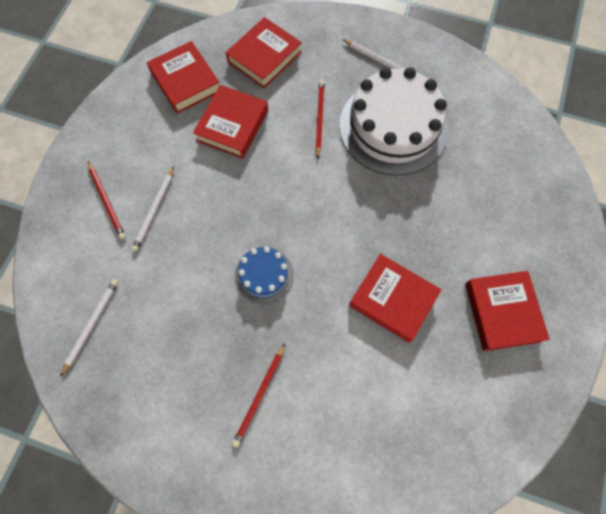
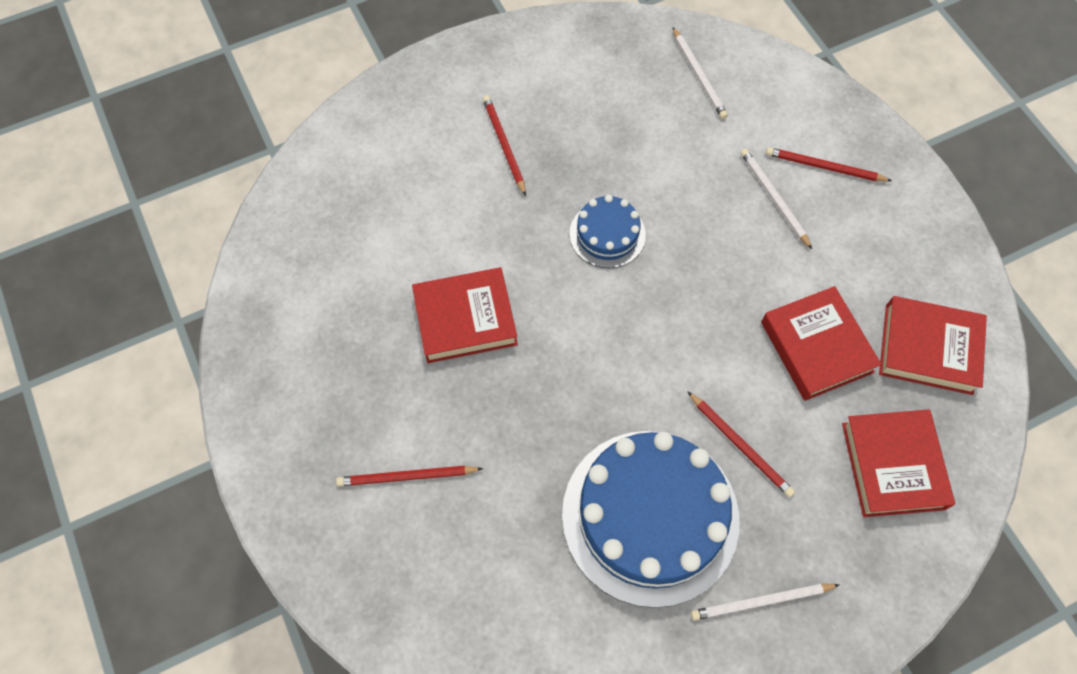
camera: 135 degrees right, 5 degrees down
white cake [339,67,448,176] -> blue cake [562,431,740,608]
red book [465,271,550,351] -> none
none -> red pencil [336,466,483,486]

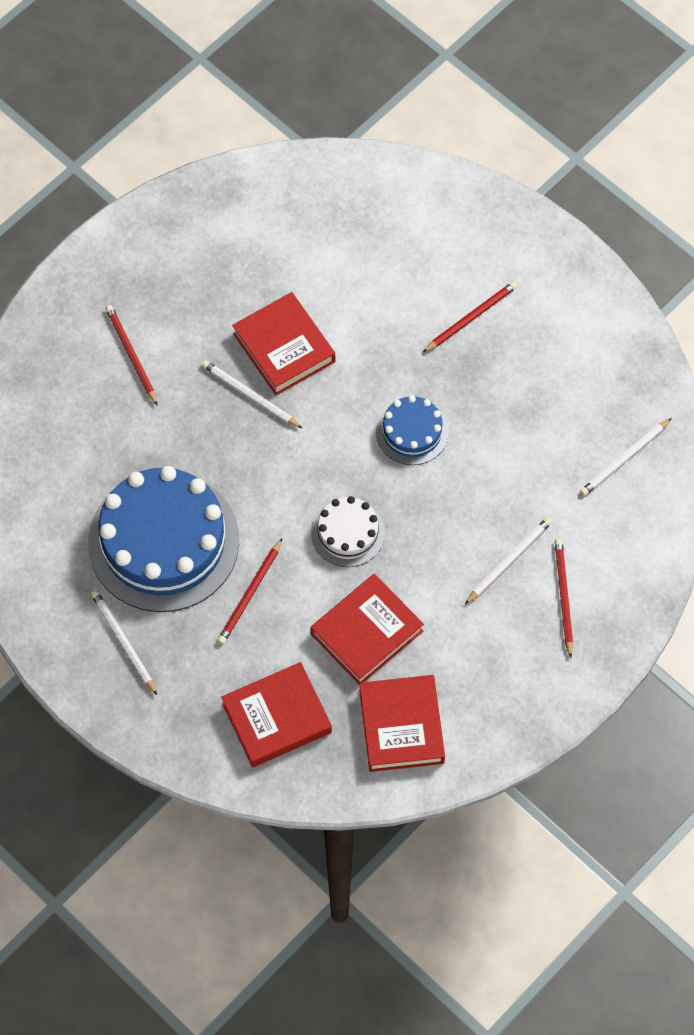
camera: 70 degrees right, 0 degrees up
none -> white pencil [202,360,302,428]
none -> white cake [311,496,385,567]

